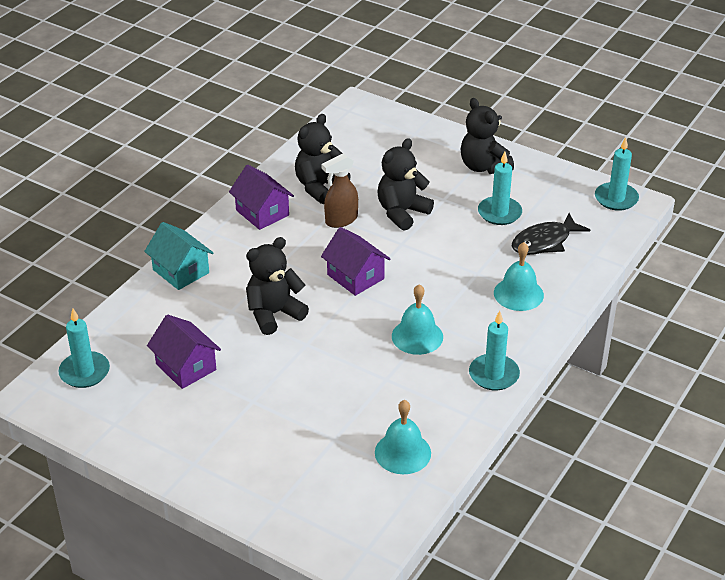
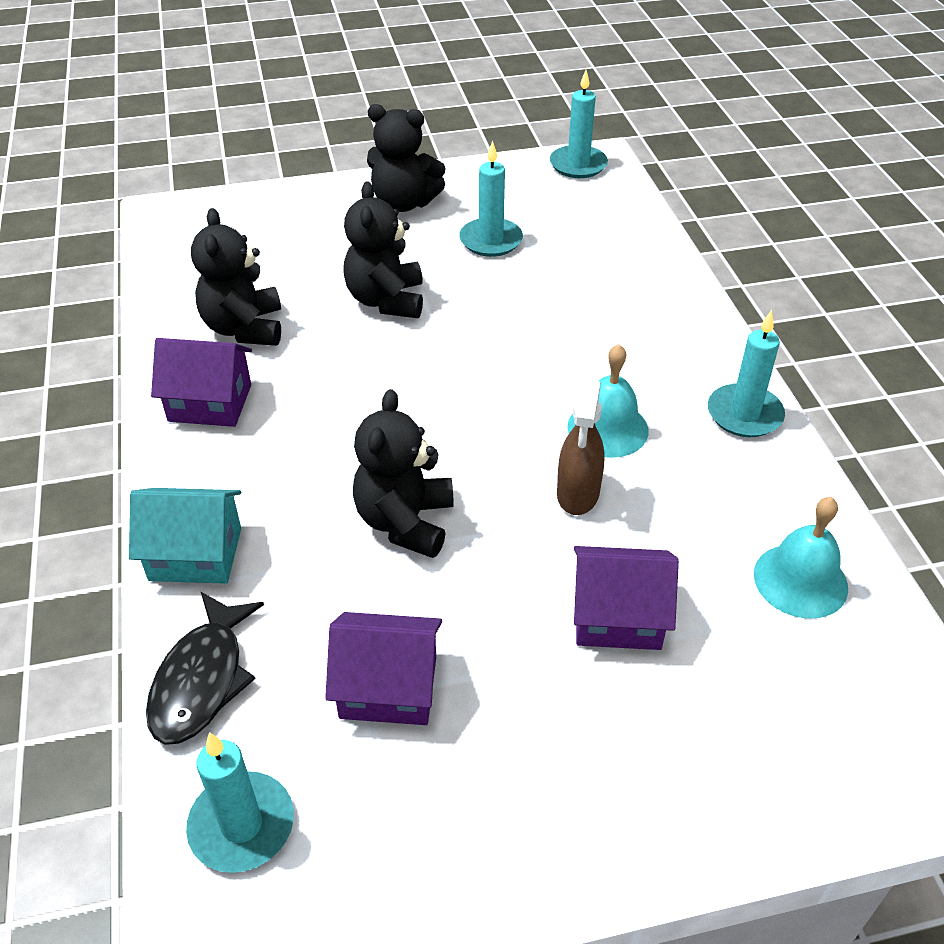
camera: 45 degrees left, 5 degrees up
brown spray bottle [321,154,358,228] -> brown spray bottle moved to [557,380,605,515]
purple house [321,227,390,296] -> purple house moved to [574,546,679,650]
turquoise bell [494,242,544,311] -> none
black fish [512,213,590,255] -> black fish moved to [146,592,264,745]

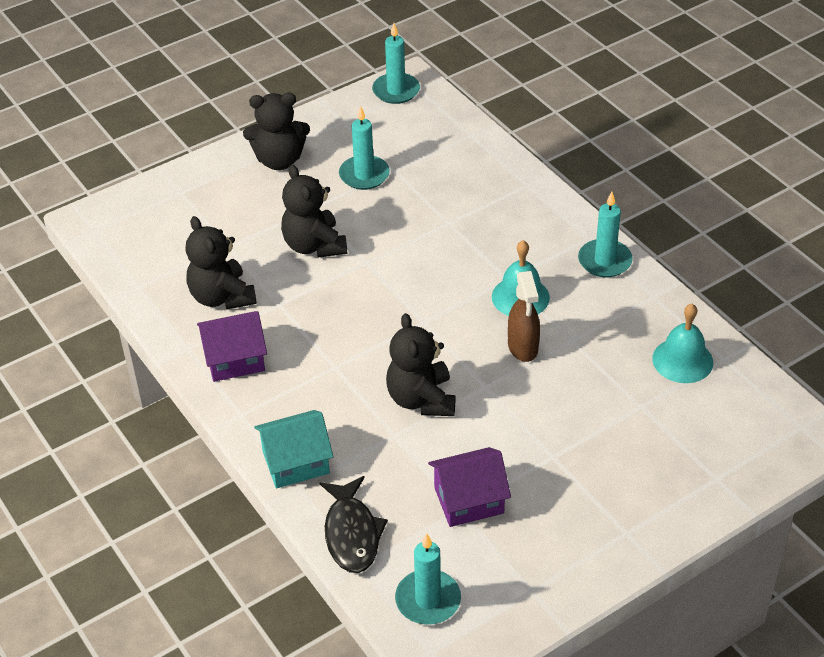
camera: 20 degrees left, 0 degrees up
purple house [574,546,679,650] -> none

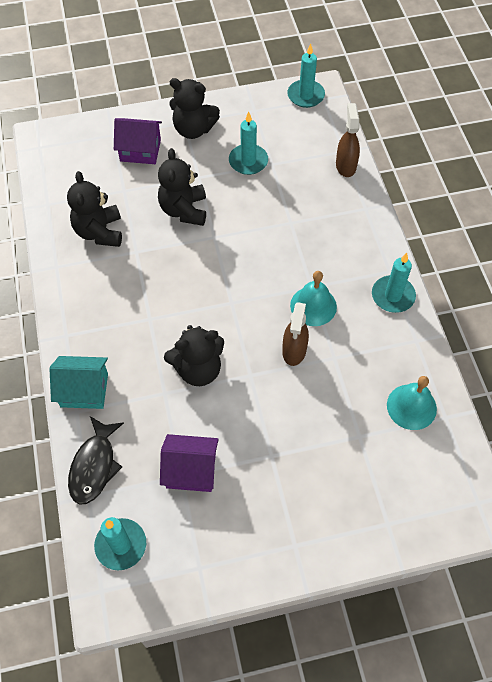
camera: 20 degrees right, 15 degrees up
purple house [197,311,267,382] -> purple house moved to [114,118,162,164]
black teddy bear [386,313,455,416] -> black teddy bear turned 120 degrees counterclockwise [164,325,224,386]
none -> brown spray bottle [336,103,360,177]

